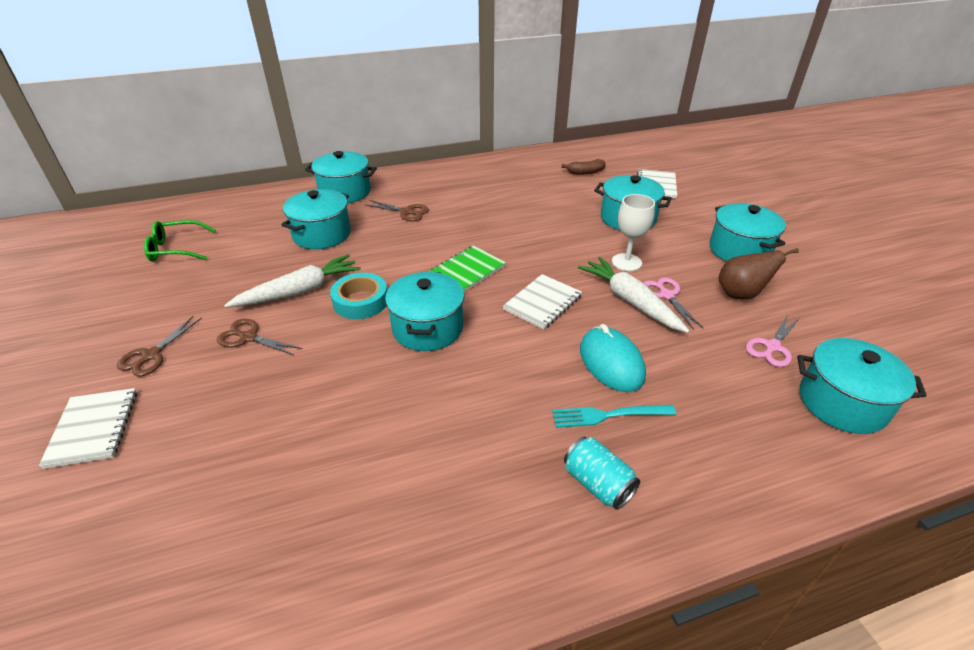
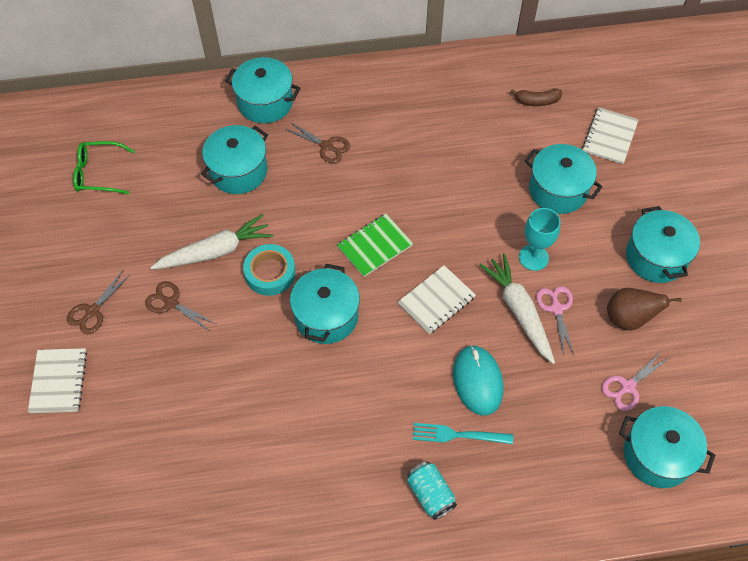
camera: 10 degrees right, 20 degrees up
white goblet [612,194,655,271] -> turquoise goblet [519,208,561,271]

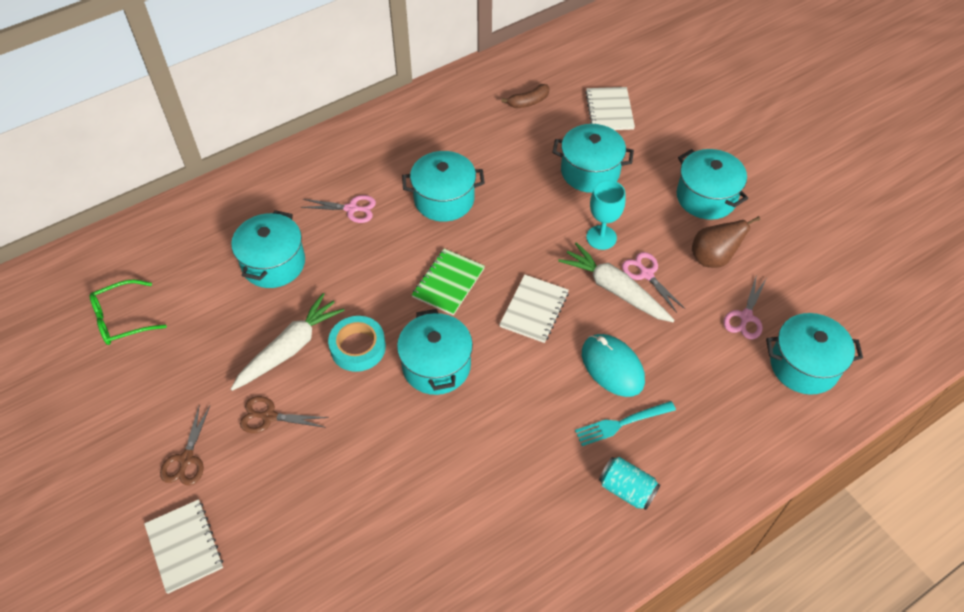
camera: 25 degrees left, 5 degrees down
turquoise pot [225,57,300,123] -> turquoise pot moved to [402,151,485,222]
brown scissors [286,122,350,163] -> pink scissors [301,195,376,223]

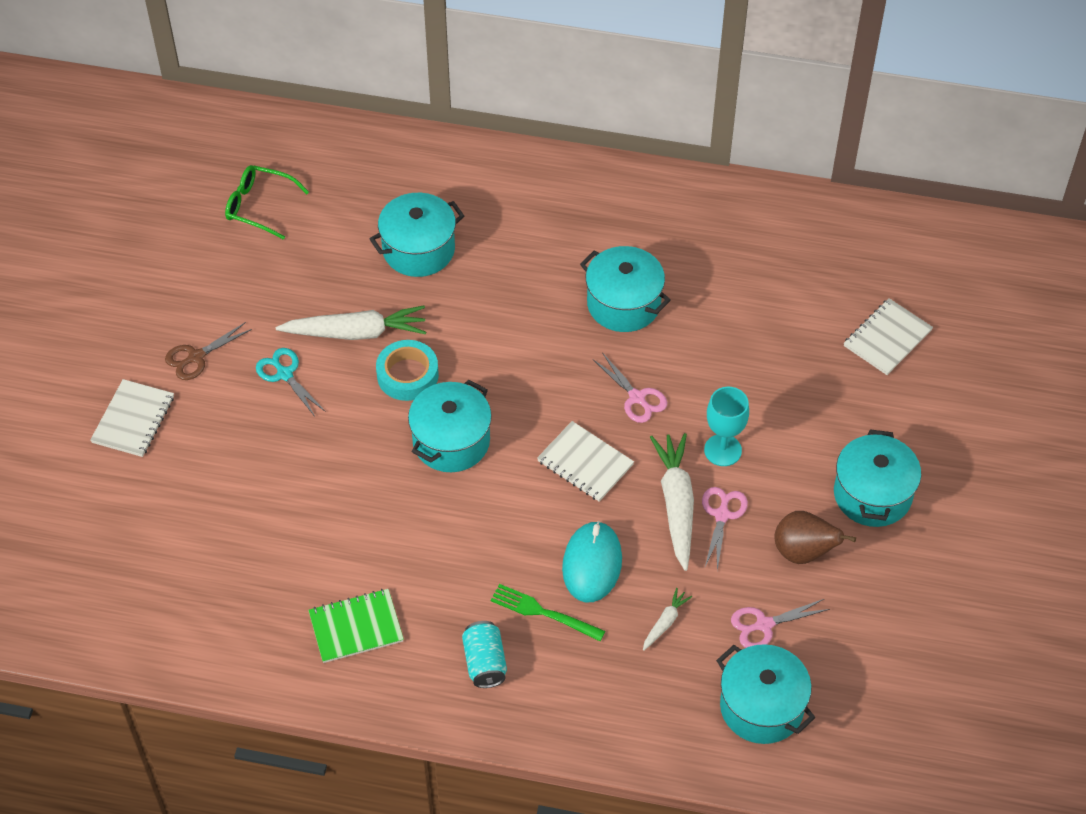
camera: 45 degrees right, 0 degrees up
brown scissors [240,396,329,433] -> turquoise scissors [256,348,326,417]
pink scissors [301,195,376,223] -> pink scissors moved to [594,354,667,423]
green notebook [412,249,485,315] -> green notebook moved to [308,589,404,663]
white notebook [499,274,569,343] -> white notebook turned 60 degrees clockwise [537,421,634,502]
brown banana [501,84,549,108] -> none
turquoise pot [552,124,634,193] -> none
turquoise fork [575,401,676,446] -> green fork [491,584,605,641]
none -> white carrot [643,588,692,651]

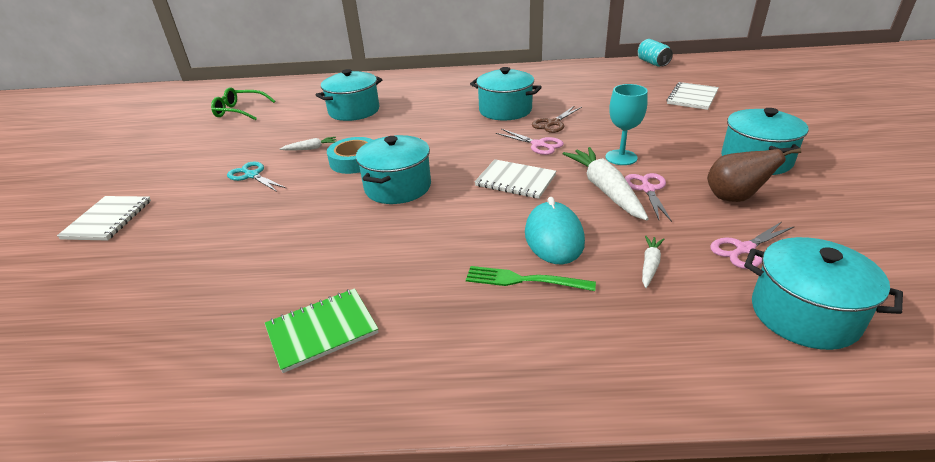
camera: 10 degrees left, 20 degrees down
brown scissors [165,322,252,380] -> brown scissors moved to [532,106,582,133]
white carrot [276,306,426,340] -> white carrot [280,137,336,151], size x0.48
turquoise can [462,621,507,688] -> turquoise can moved to [637,39,673,67]

